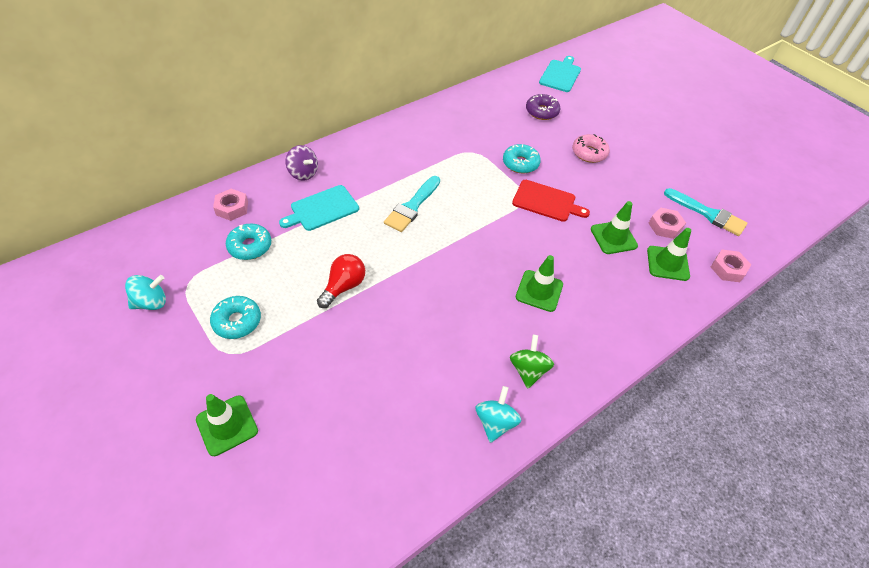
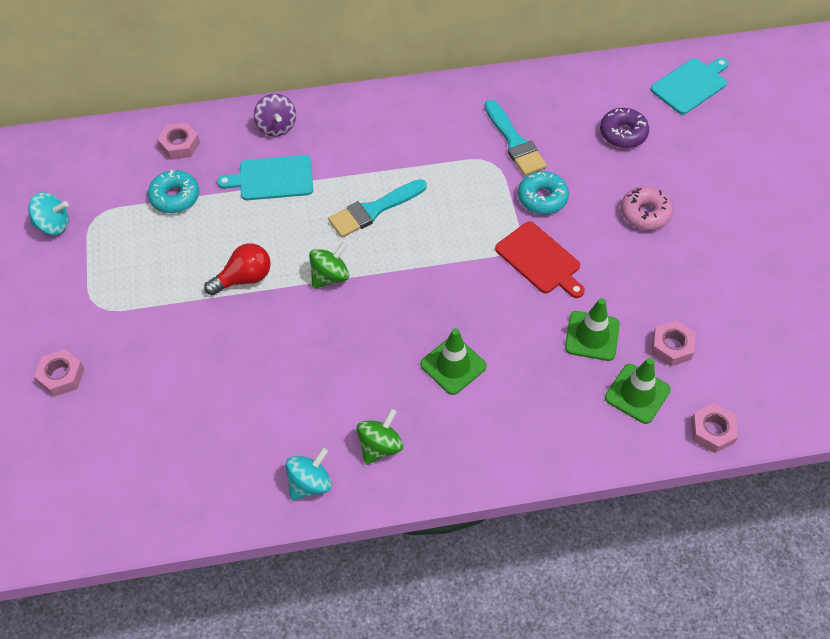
camera: 30 degrees right, 5 degrees up
green traffic cone [196,394,258,456] -> pink nut [34,349,84,397]
turquoise donut [210,296,261,339] -> none
turquoise brush [664,188,748,236] -> turquoise brush moved to [484,100,547,176]
none -> green spinning top [309,241,349,289]

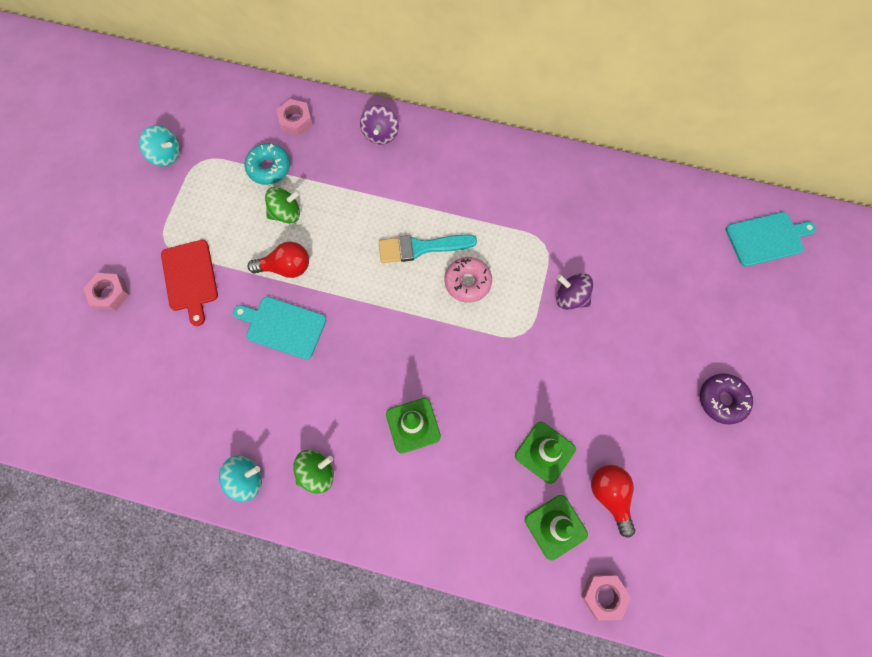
camera: 25 degrees right, 15 degrees up
turquoise cutting board [217,155,313,200] -> turquoise cutting board moved to [233,297,326,360]
green spinning top [309,241,349,289] -> green spinning top moved to [265,187,301,223]
turquoise brush [484,100,547,176] -> none
red cutting board [495,221,585,298] -> red cutting board moved to [161,240,218,326]
turquoise donut [518,171,569,214] -> purple spinning top [556,273,593,310]
purple donut [600,108,649,148] -> purple donut moved to [700,373,753,425]
pink donut [621,186,673,230] -> pink donut moved to [444,257,492,303]
pink nut [651,320,695,366] -> red light bulb [591,465,635,538]

